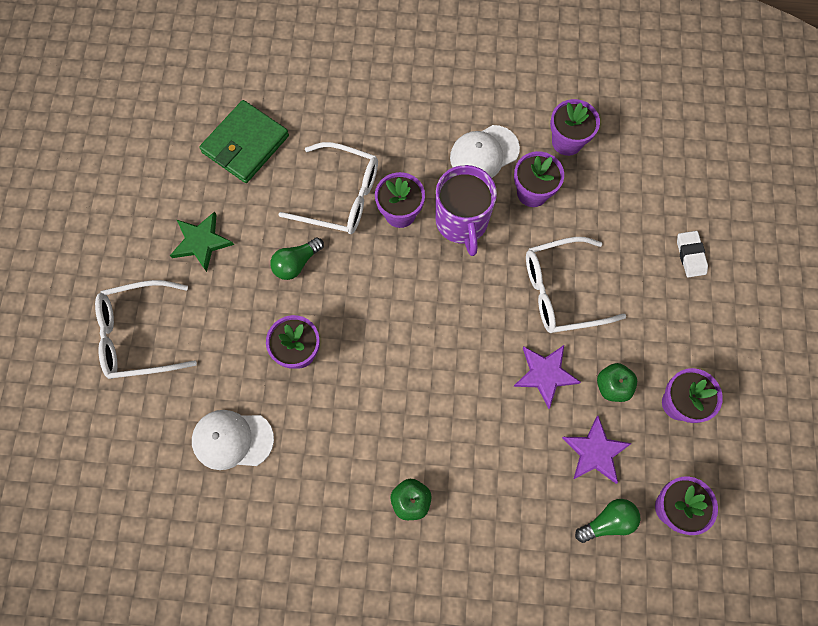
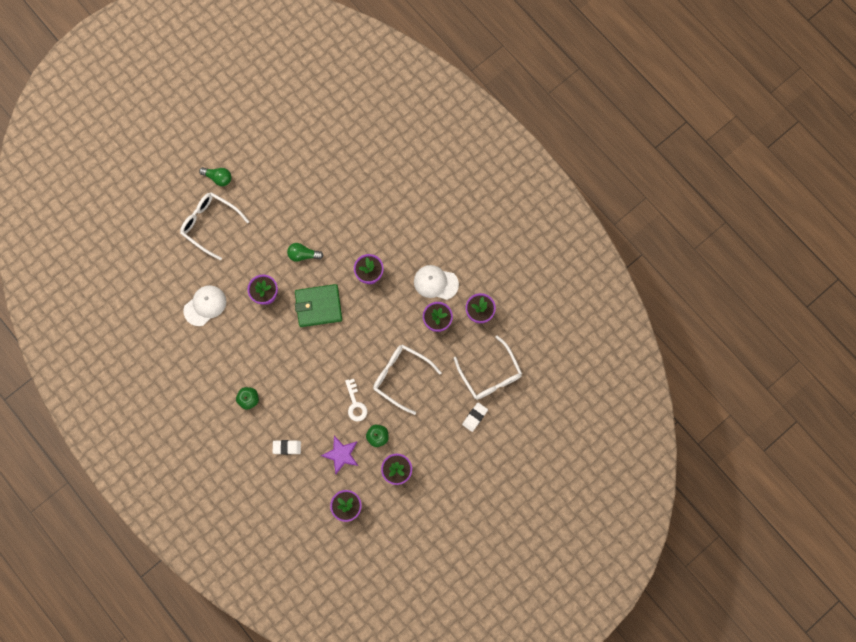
camera: 45 degrees right, 5 degrees up
green star [170,211,234,272] -> none
white cap [192,410,274,470] -> white cap turned 90 degrees clockwise [184,285,226,326]
green wallet [199,100,289,183] -> green wallet moved to [295,284,342,327]
white glasses [278,142,378,234] -> white glasses moved to [454,335,522,400]
purple mug [435,165,497,256] -> none
purple star [513,345,581,409] -> white key [345,379,367,422]
green light bulb [575,499,641,543] -> green light bulb moved to [199,167,232,186]
none -> white eraser [273,440,301,455]

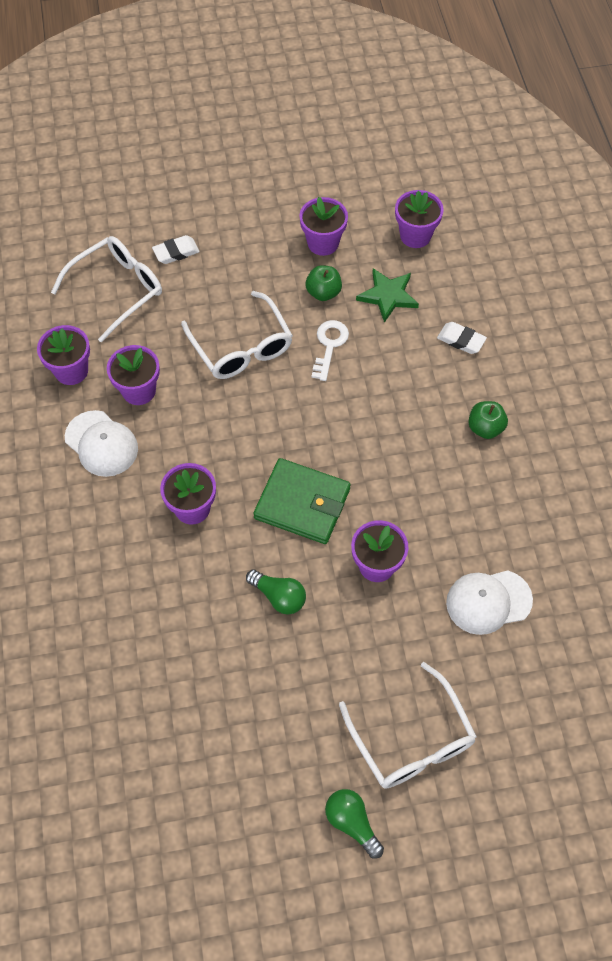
camera: 150 degrees left, 15 degrees down
purple star [321,436,358,475] -> green star [356,268,419,323]
white glasses [454,335,522,400] -> white glasses turned 45 degrees clockwise [51,236,162,342]

